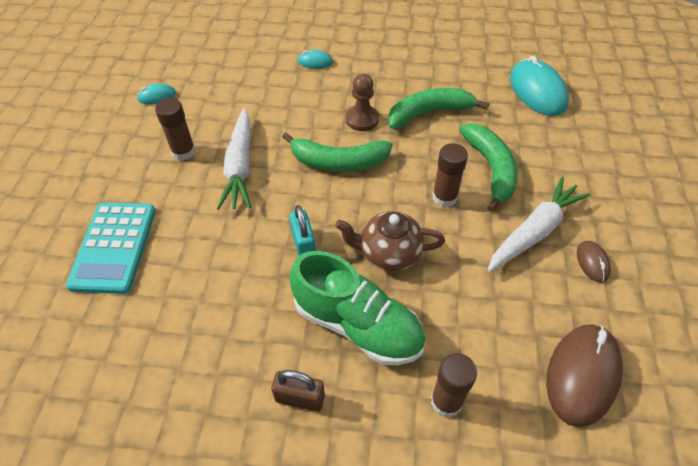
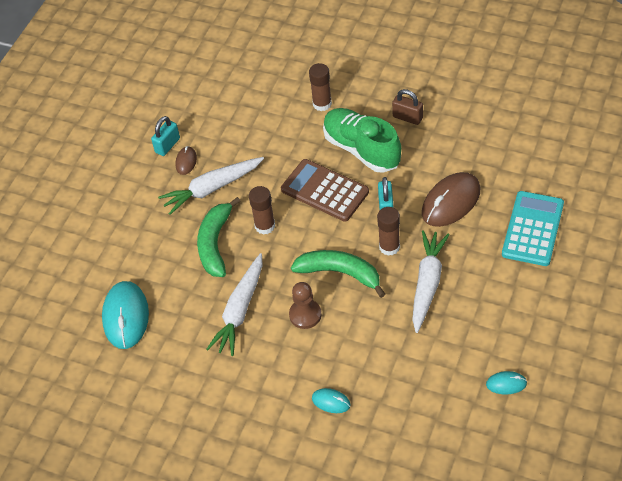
camera: 160 degrees left, 0 degrees up
brown glue stick [155,98,196,160] -> brown glue stick moved to [377,207,400,256]
brown teapot [335,211,445,271] -> brown calculator [281,159,369,222]
green banana [388,88,489,129] -> white carrot [207,253,263,356]
brown mouse [546,324,623,427] -> brown mouse moved to [422,172,480,227]
none -> turquoise padlock [151,116,180,156]

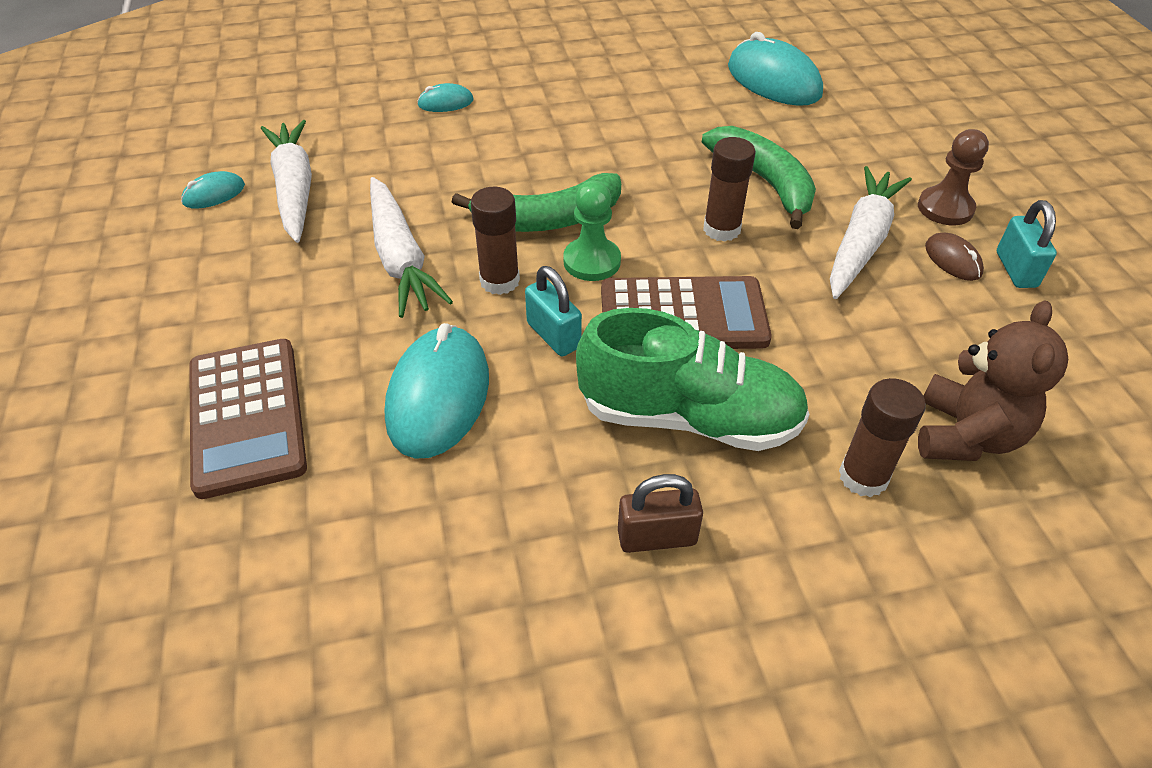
camera: 140 degrees right, 5 degrees down
white carrot [207,253,263,356] -> white carrot moved to [261,120,312,243]
brown pawn [289,282,321,329] -> brown pawn moved to [918,129,989,225]
brown mouse [422,172,480,227] -> turquoise mouse [385,323,489,459]
turquoise calculator [502,191,564,266] -> brown calculator [189,339,307,499]
none -> green pawn [563,181,621,281]
none -> brown teddy bear [918,300,1068,461]

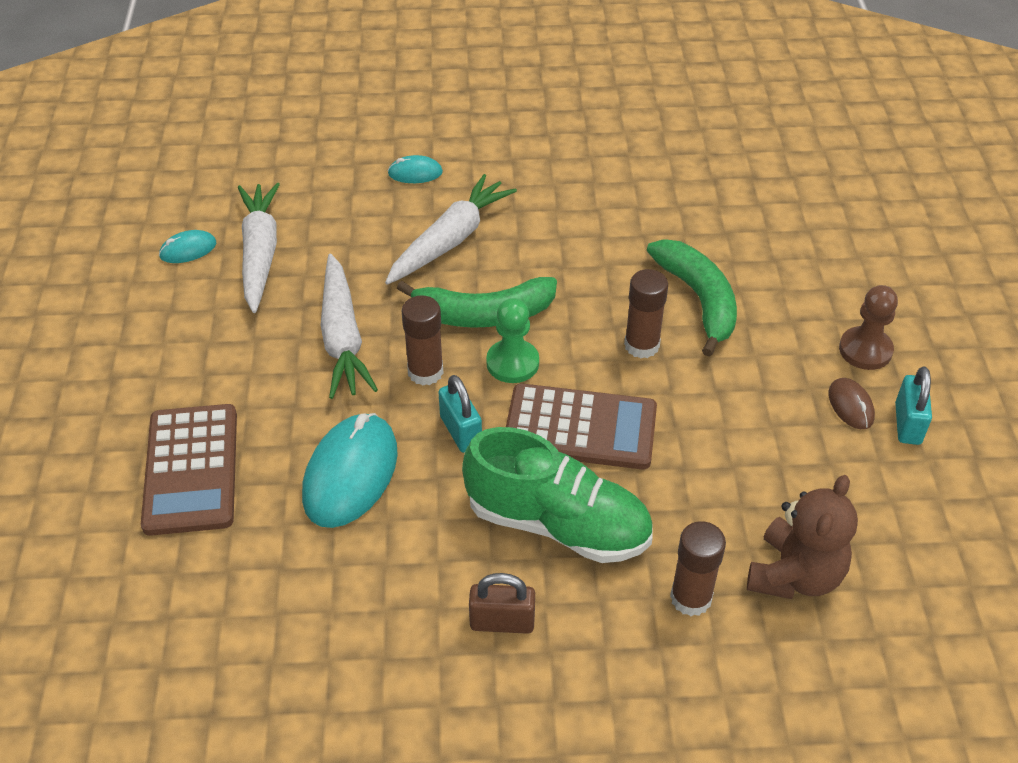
camera: 10 degrees right, 0 degrees up
turquoise mouse [728,32,823,106] -> none
white carrot [830,166,912,299] -> white carrot moved to [385,174,517,285]

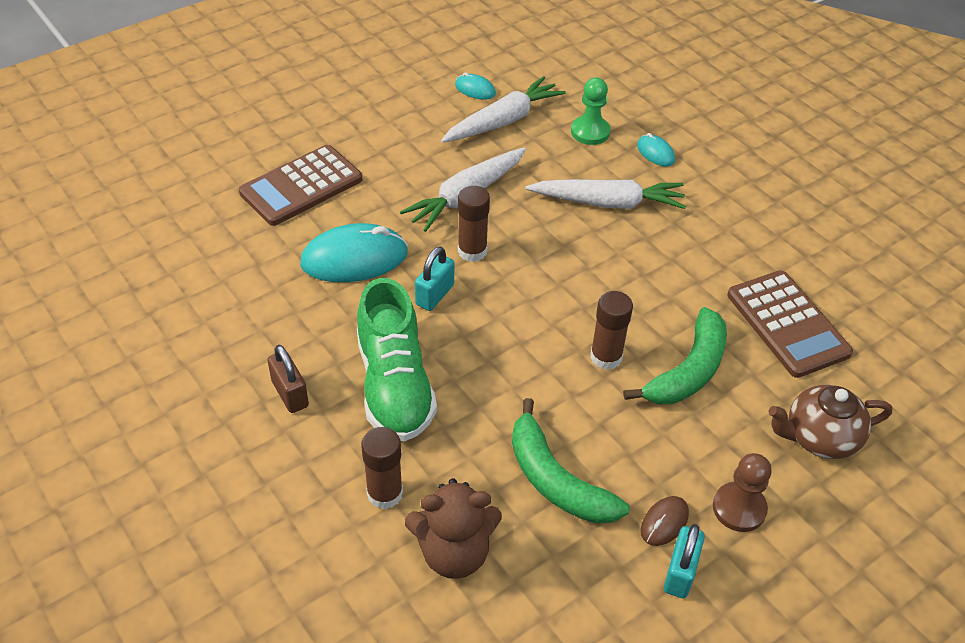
camera: 55 degrees right, 0 degrees up
green banana [397,277,557,328] -> green banana moved to [512,398,629,524]
green pawn [486,298,539,383] -> green pawn moved to [571,78,610,145]
brown calculator [506,383,657,470] -> brown calculator moved to [727,270,853,378]
turquoise padlock [895,367,932,445] -> turquoise padlock turned 45 degrees counterclockwise [664,524,705,598]
none -> brown teapot [769,385,892,459]

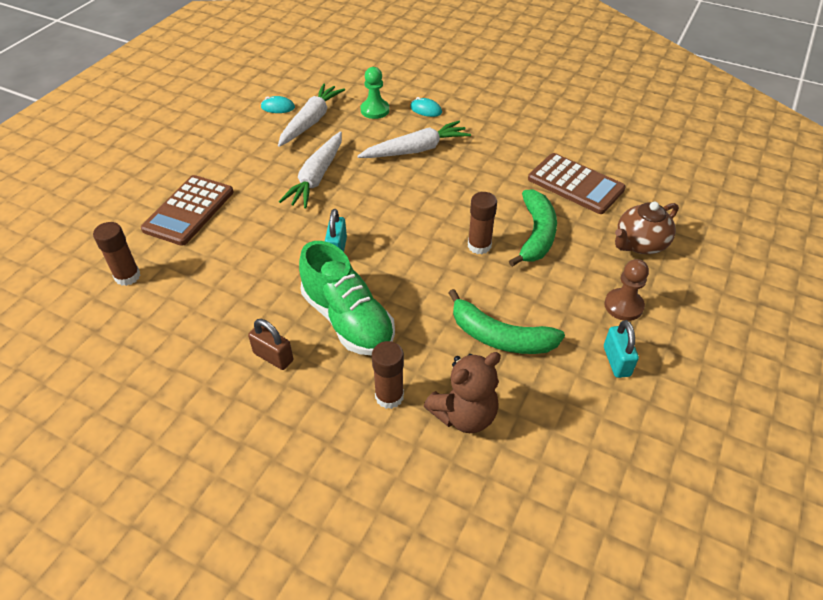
camera: 25 degrees left, 0 degrees up
turquoise mouse [300,223,408,282] -> none
brown glue stick [458,186,490,262] -> brown glue stick moved to [93,222,141,286]
brown mouse [641,496,689,546] -> none

